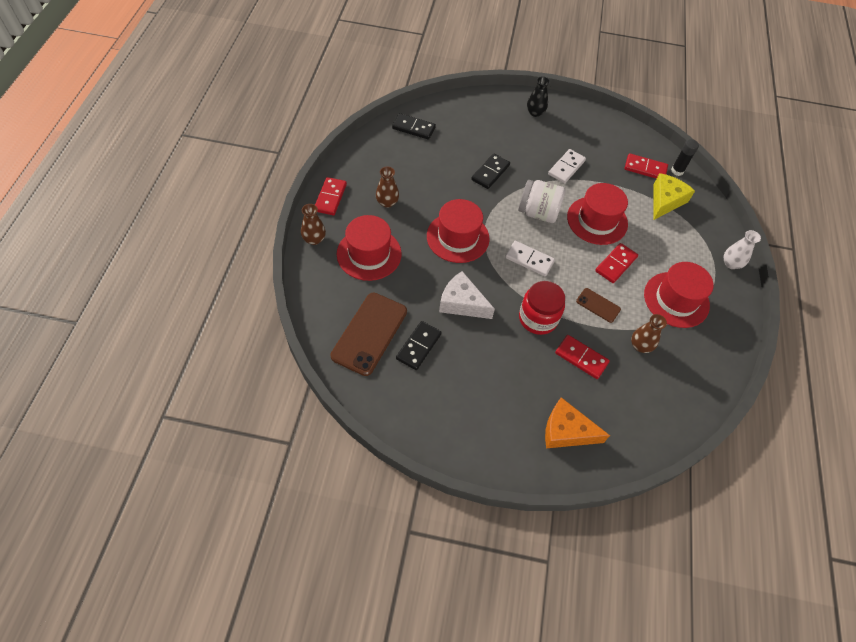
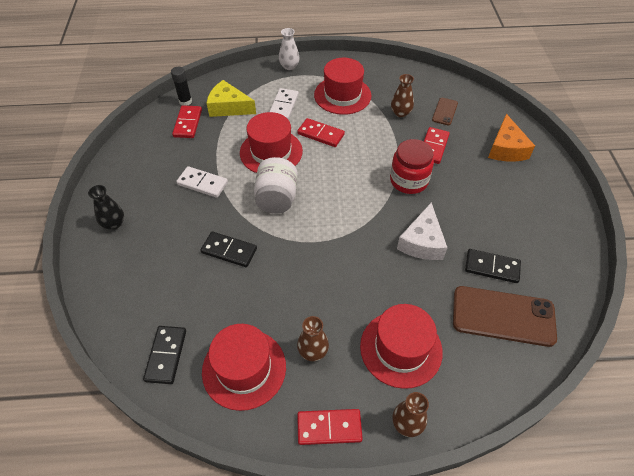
camera: 100 degrees left, 5 degrees down
red hat [427,199,489,263] -> red hat moved to [202,324,286,411]
white domino [505,241,555,276] -> white domino moved to [269,88,299,120]
brown phone [576,288,621,323] -> brown phone moved to [432,98,458,125]

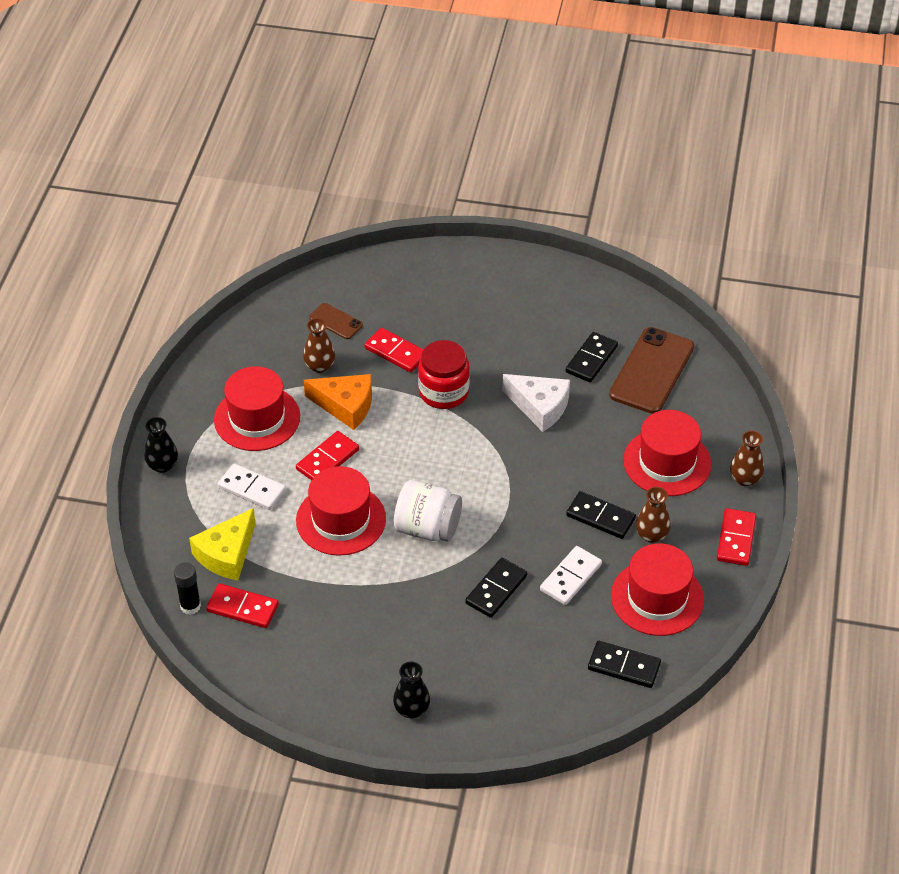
camera: 75 degrees left, 5 degrees down
white domino [176,166,228,198] -> white domino moved to [540,546,602,605]
white vase [279,28,300,70] -> black vase [144,417,178,473]
orange cheese [488,114,535,162] -> orange cheese moved to [304,374,372,430]
none -> black domino [566,491,636,539]

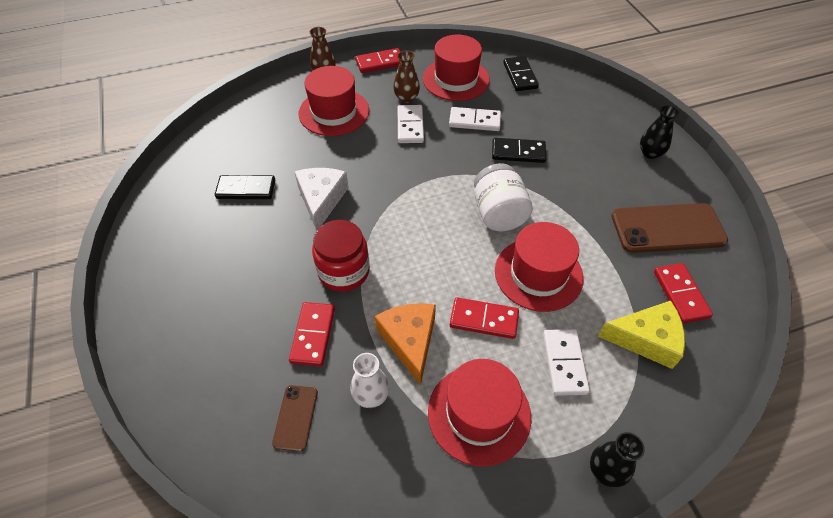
camera: 120 degrees left, 5 degrees up
black glue stick [174,562,201,615] -> none
brown vase [303,318,335,373] -> white vase [350,353,390,408]
black domino [566,491,636,539] -> white domino [398,105,424,143]
brown phone [609,327,694,414] -> brown phone moved to [611,203,728,253]

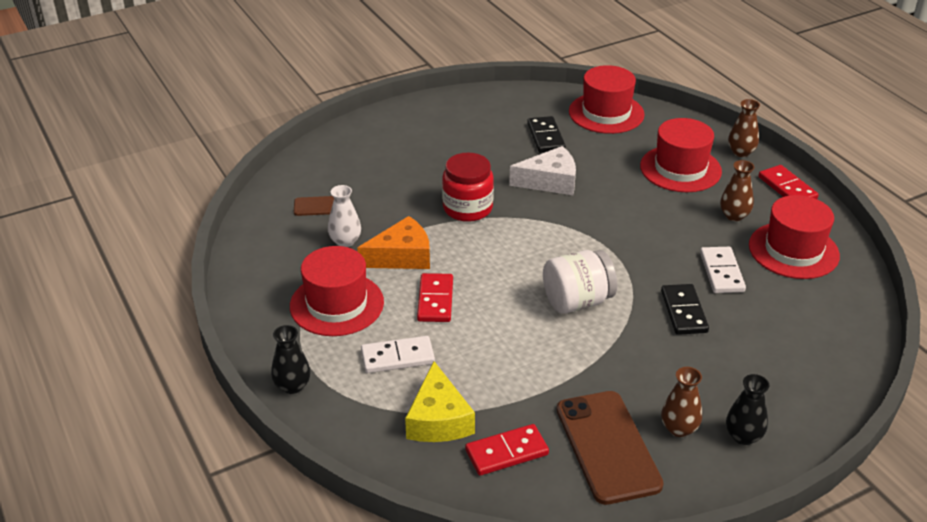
camera: 80 degrees right, 15 degrees down
red domino [289,302,335,366] -> none
white domino [398,105,424,143] -> none
red hat [495,222,584,312] -> red hat moved to [569,65,645,134]
black domino [503,56,539,91] -> none
none -> brown vase [661,367,702,437]

